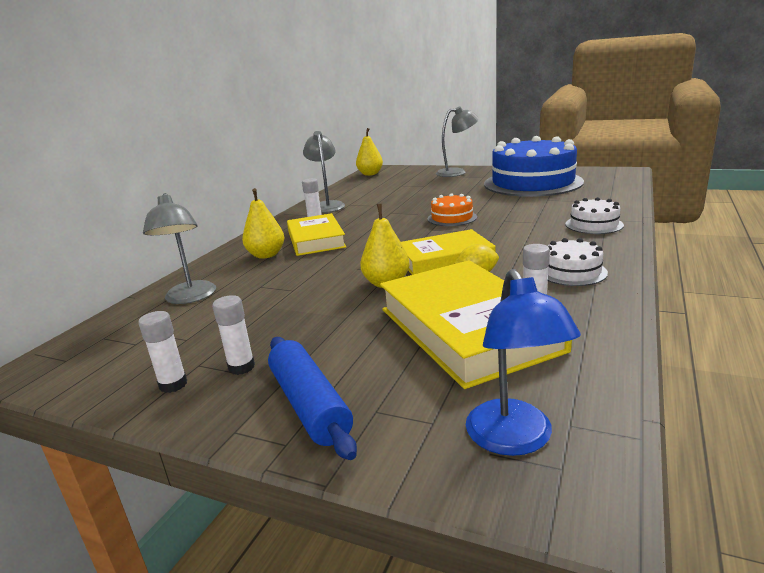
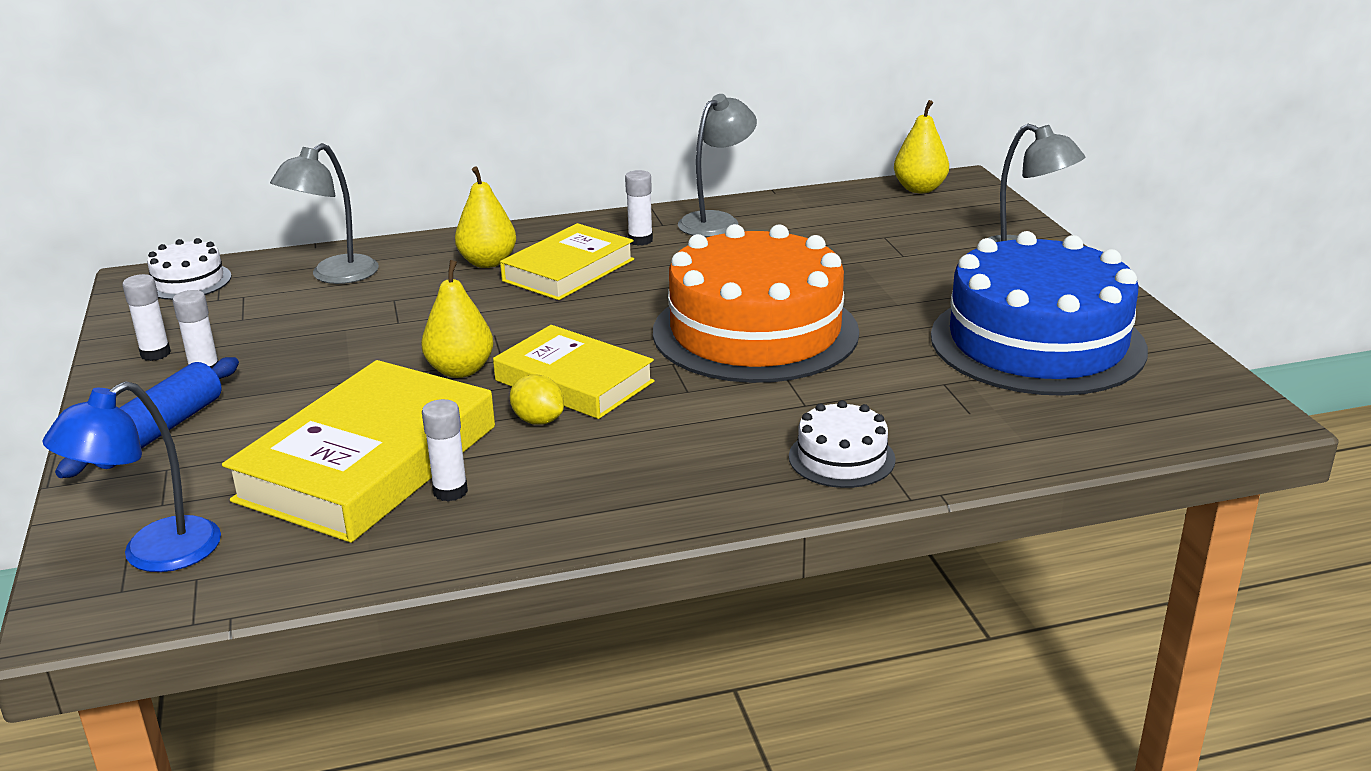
camera: 50 degrees right, 5 degrees up
orange cake [428,193,477,226] -> orange cake [653,224,859,383], size x2.29
white cake [547,238,608,286] -> white cake moved to [147,238,232,300]

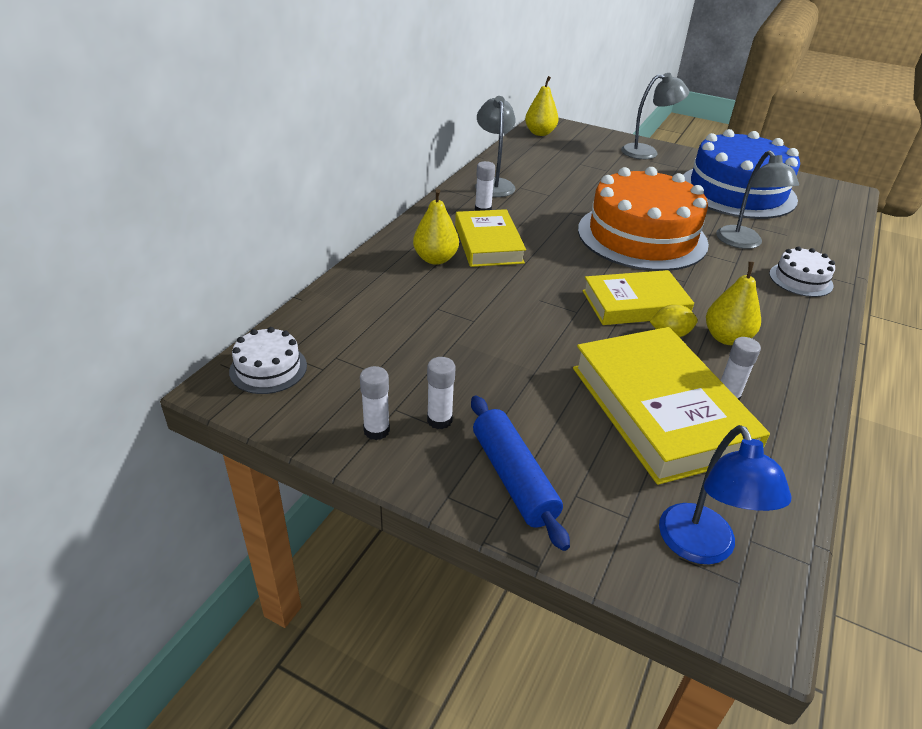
camera: 50 degrees left, 10 degrees up
grey lamp [270,143,379,284] -> grey lamp moved to [716,150,799,249]
yellow pear [421,260,494,378] -> yellow pear moved to [706,262,761,345]

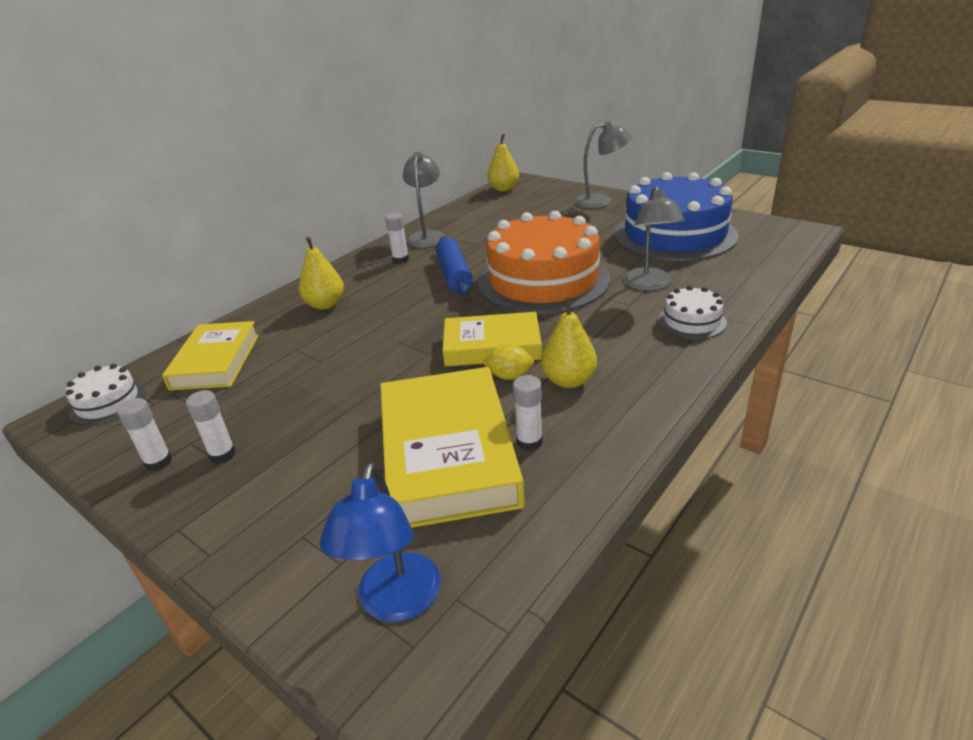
camera: 15 degrees right, 5 degrees down
yellow book [455,209,526,267] -> yellow book moved to [162,321,259,390]
blue rolling pin [471,396,570,551] -> blue rolling pin moved to [435,236,473,296]

